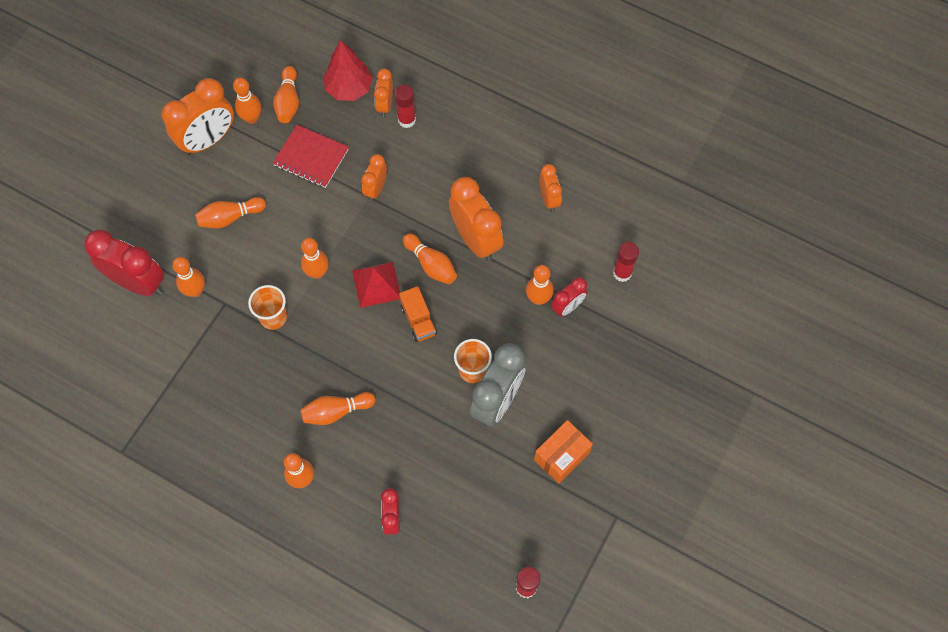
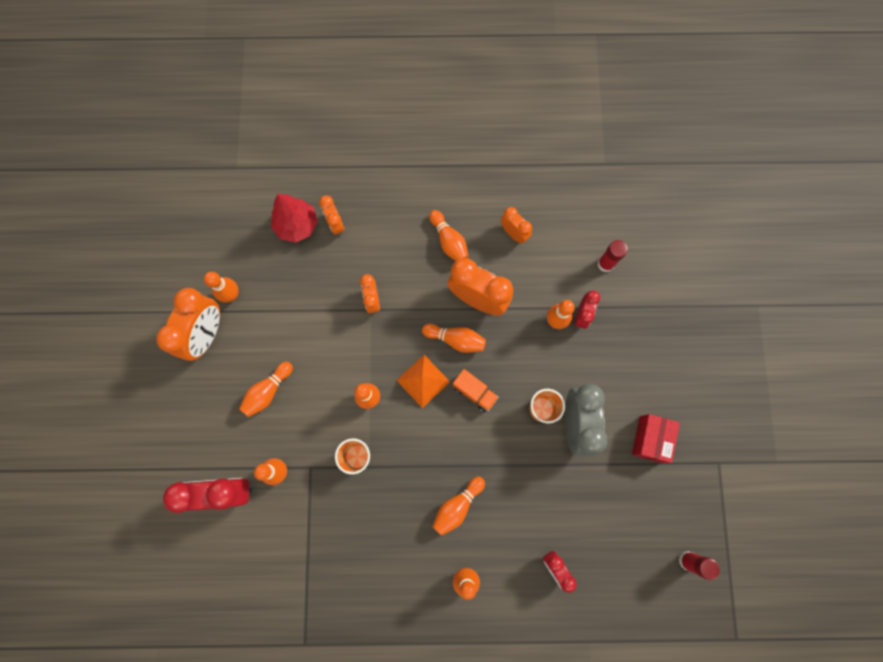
camera: 30 degrees left, 10 degrees up
orange bowling pin [273,66,299,123] -> orange bowling pin moved to [429,210,469,261]
red notebook [273,125,349,188] -> none
red pyramid [352,262,400,308] -> orange pyramid [396,355,450,408]
red glue stick [395,85,416,128] -> none
orange box [534,420,593,484] -> red box [632,414,680,463]

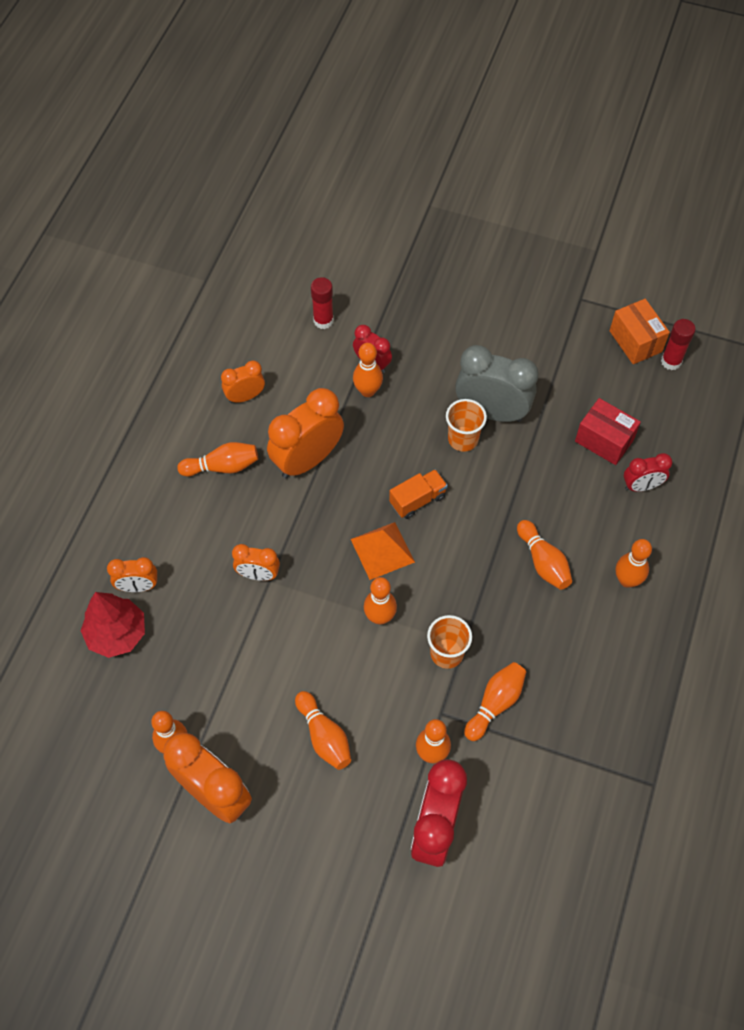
camera: 70 degrees left, 15 degrees down
orange bowling pin [422,324,486,353] -> orange bowling pin moved to [464,662,526,741]
red box [632,414,680,463] -> red box moved to [575,398,641,465]
none -> orange box [610,299,670,364]

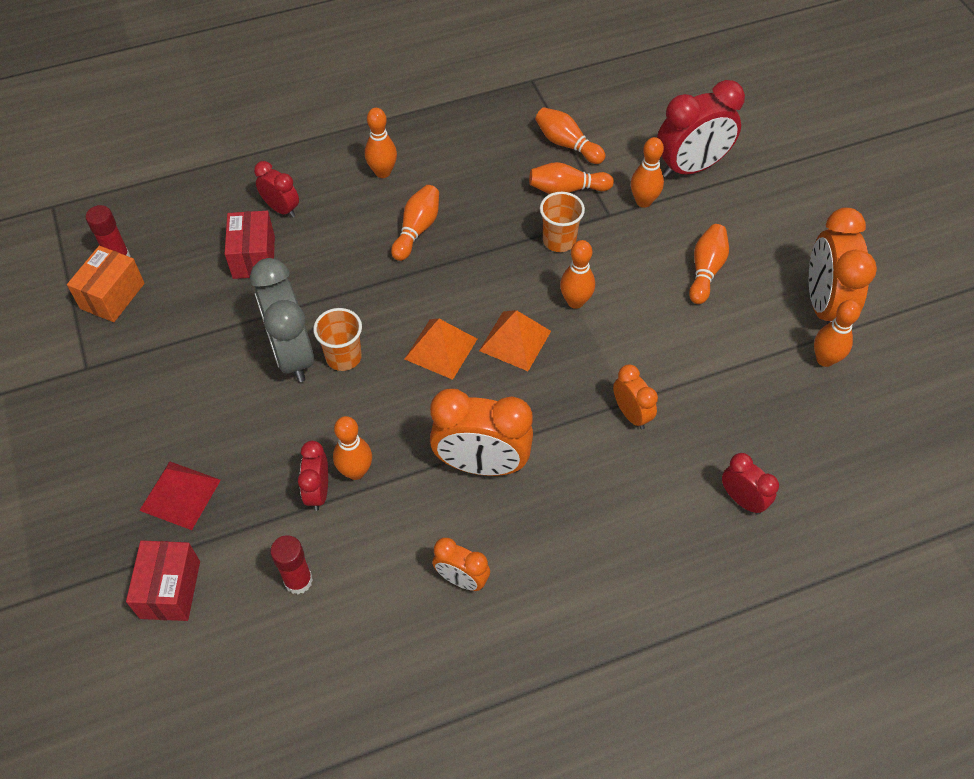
camera: 130 degrees left, 5 degrees down
red tree [80,592,145,658] -> none
orange clock [107,557,157,592] -> red clock [722,453,779,514]
orange bowling pin [177,442,258,477] -> orange bowling pin moved to [535,107,606,164]
orange truck [389,469,448,519] -> orange pyramid [405,318,477,380]
none -> red box [126,540,200,621]
none -> red pyramid [139,461,221,530]

